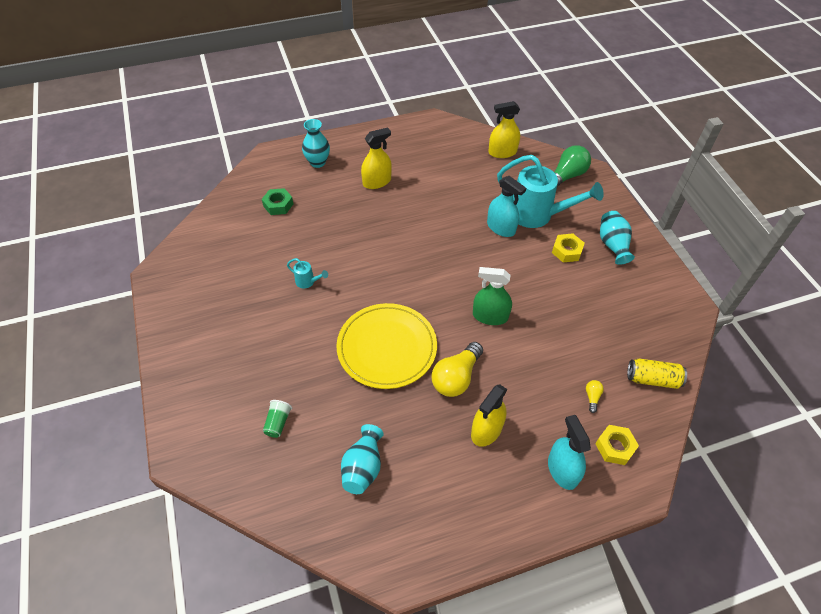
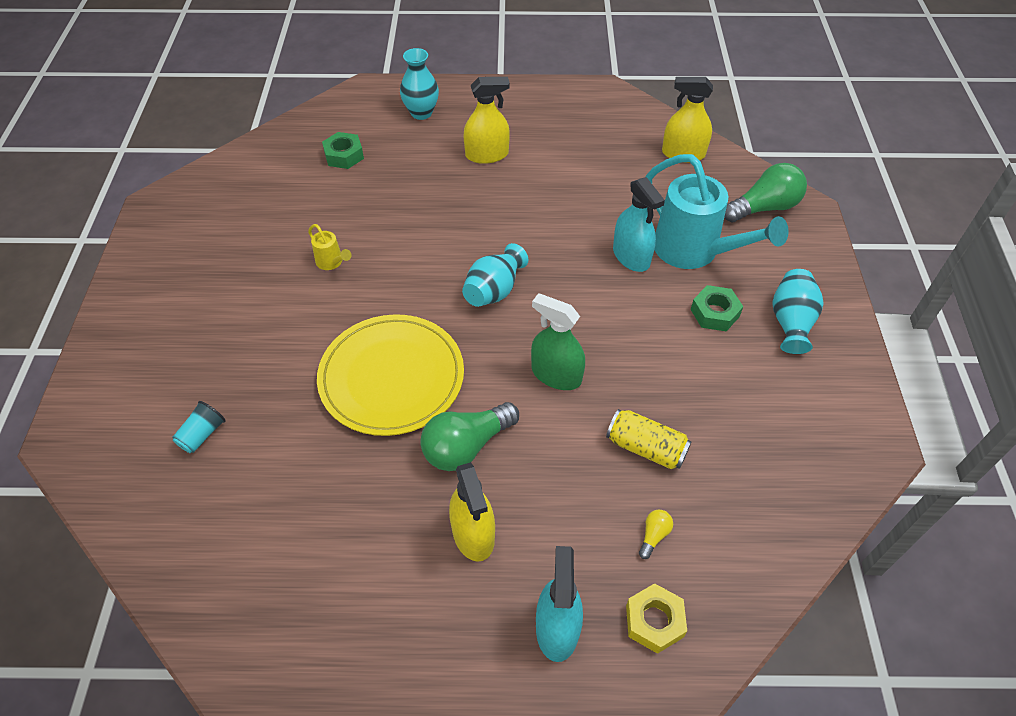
camera: 20 degrees right, 0 degrees up
green cup [263,400,292,438] -> turquoise cup [172,401,226,453]
turquoise watering can [287,258,328,288] -> yellow watering can [308,224,352,270]
turquoise vase [341,424,384,494] -> turquoise vase moved to [462,243,528,307]
yellow light bulb [432,342,483,397] -> green light bulb [420,402,519,471]
yellow spray bottle [471,384,507,447] -> yellow spray bottle turned 75 degrees counterclockwise [449,462,495,562]
yellow nut [552,233,584,262] -> green nut [691,285,743,331]
yellow can [627,358,687,389] -> yellow can moved to [606,409,692,469]

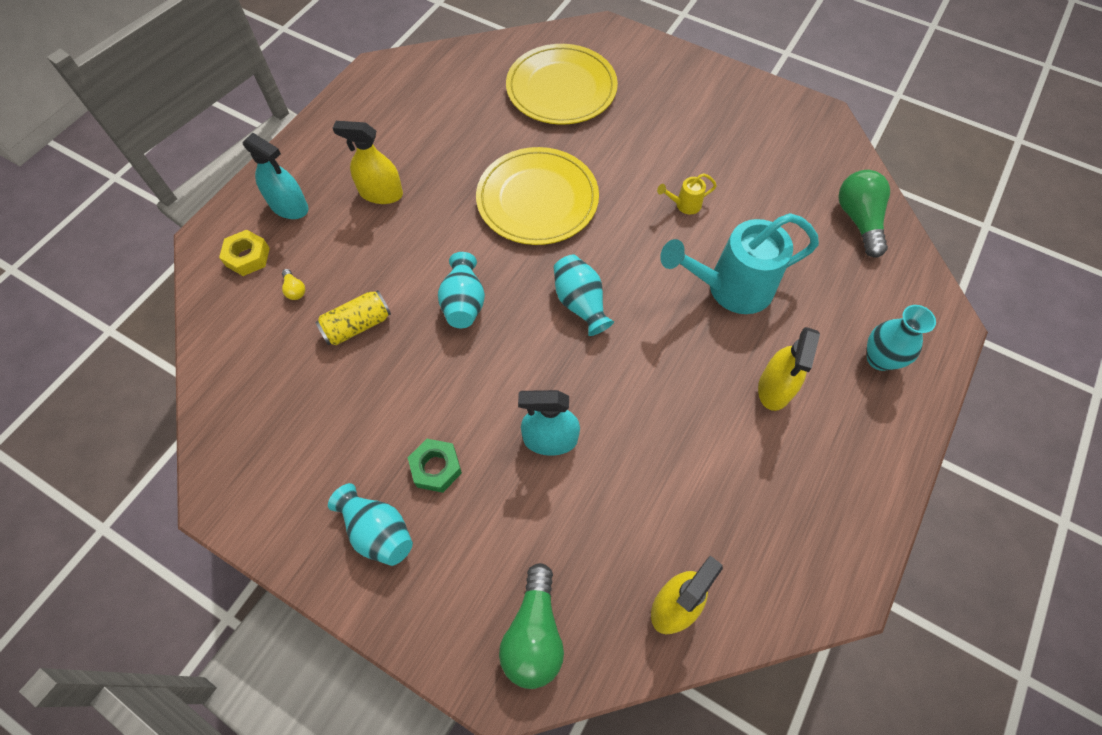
camera: 120 degrees right, 10 degrees up
turquoise cup [172,401,226,453] -> yellow plate [506,44,618,125]
green nut [322,132,364,169] -> none
green light bulb [420,402,519,471] -> green light bulb moved to [838,170,890,257]
green spray bottle [531,293,585,390] -> turquoise vase [438,252,485,328]
turquoise watering can [645,154,789,269] -> turquoise watering can moved to [660,213,819,314]

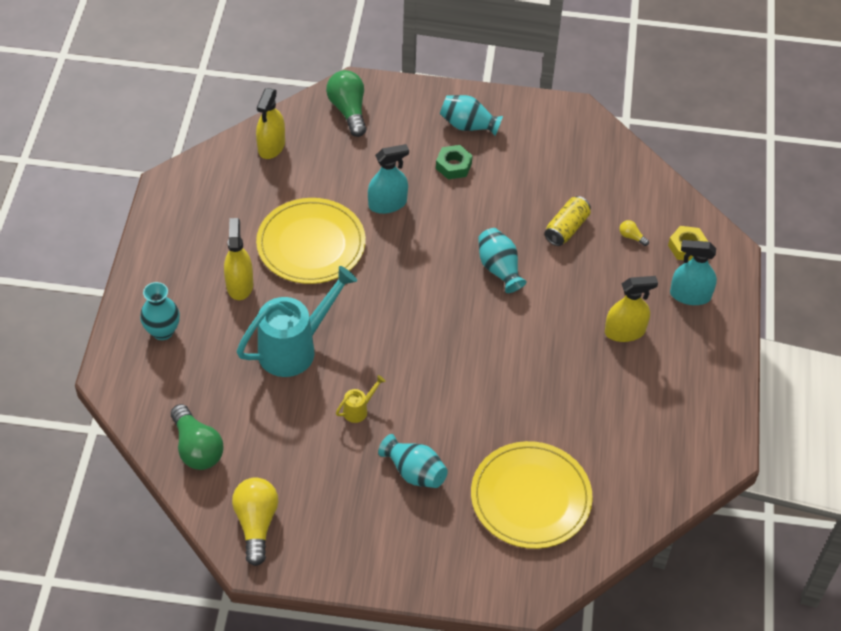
camera: 155 degrees right, 10 degrees down
yellow plate [476,147,599,245] -> yellow plate moved to [256,198,366,284]
turquoise vase [554,254,614,336] -> turquoise vase moved to [378,434,448,488]
none -> yellow light bulb [232,477,278,566]

